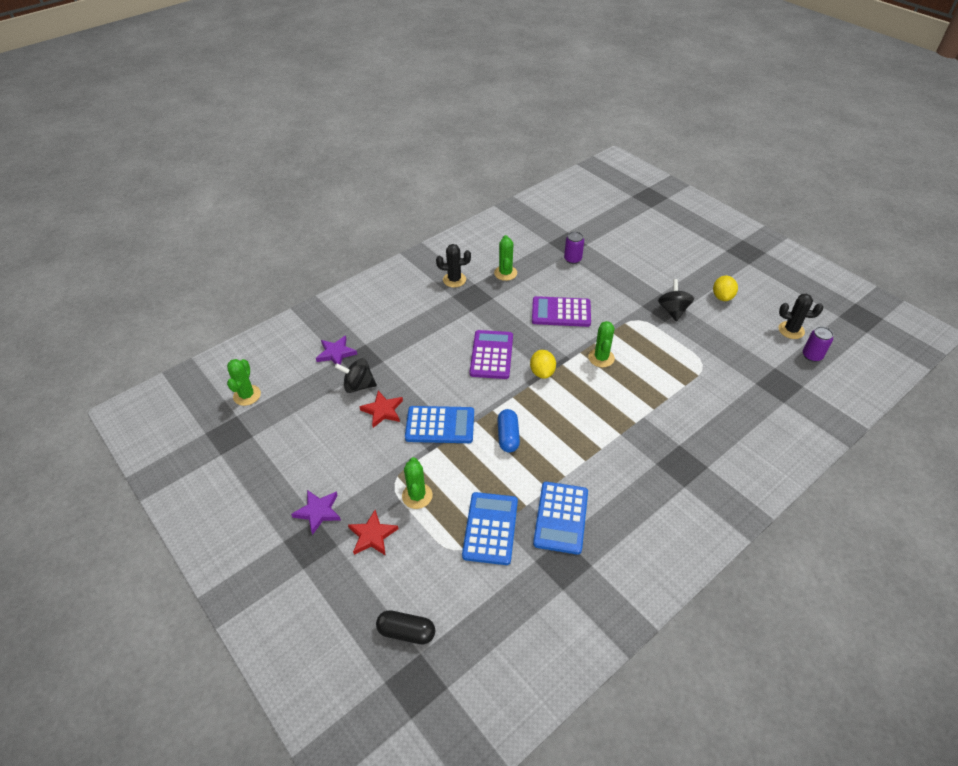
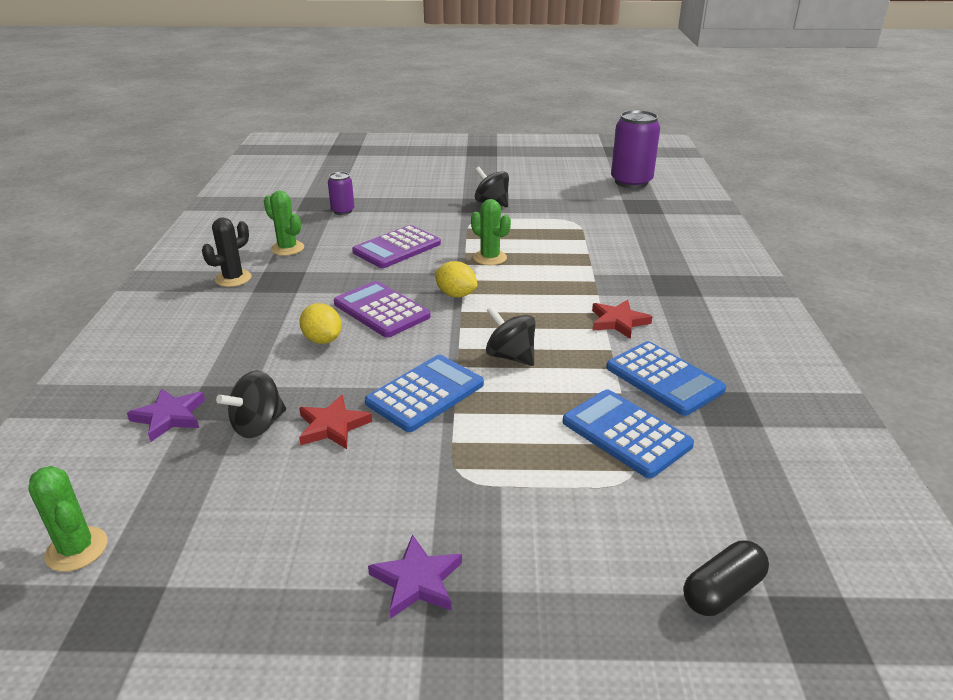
camera: 50 degrees left, 15 degrees down
red star [348,510,398,556] -> red star moved to [592,300,652,339]
green cactus [402,457,433,509] -> none
blue capsule [497,409,520,453] -> black spinning top [486,306,536,366]
yellow lemon [713,276,738,301] -> yellow lemon moved to [299,303,342,344]
black cactus [778,294,823,339] -> none
purple can [803,326,833,362] -> purple can [611,110,660,188], size x1.93

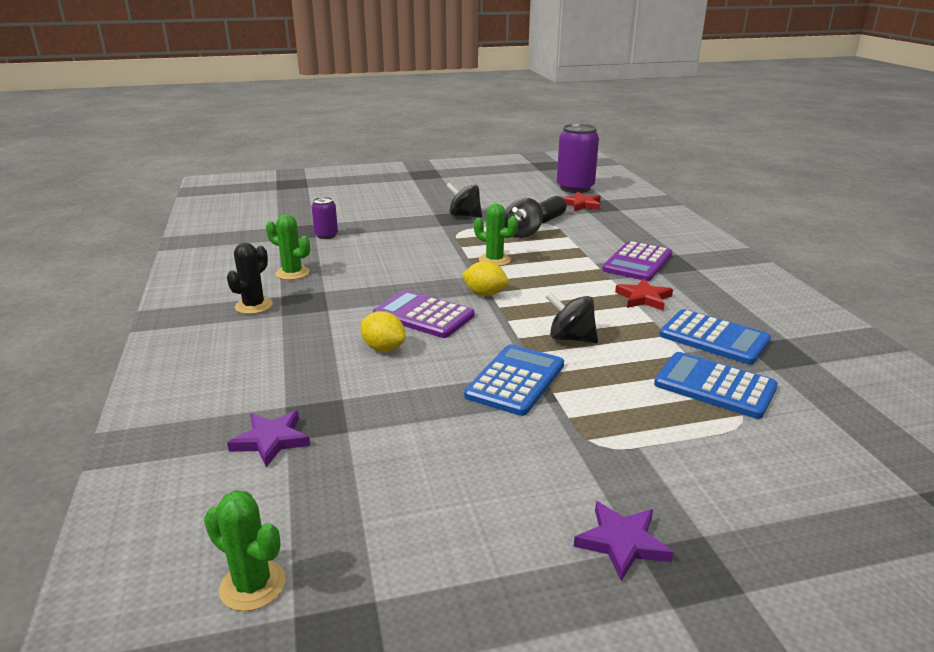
camera: 15 degrees left, 5 degrees down
black spinning top [216,370,286,438] -> black spinning top moved to [505,198,543,238]
red star [299,394,372,449] -> red star moved to [562,192,601,211]
purple calculator [352,225,441,268] -> purple calculator moved to [602,241,672,281]
black capsule [683,541,769,616] -> black capsule moved to [539,196,567,223]

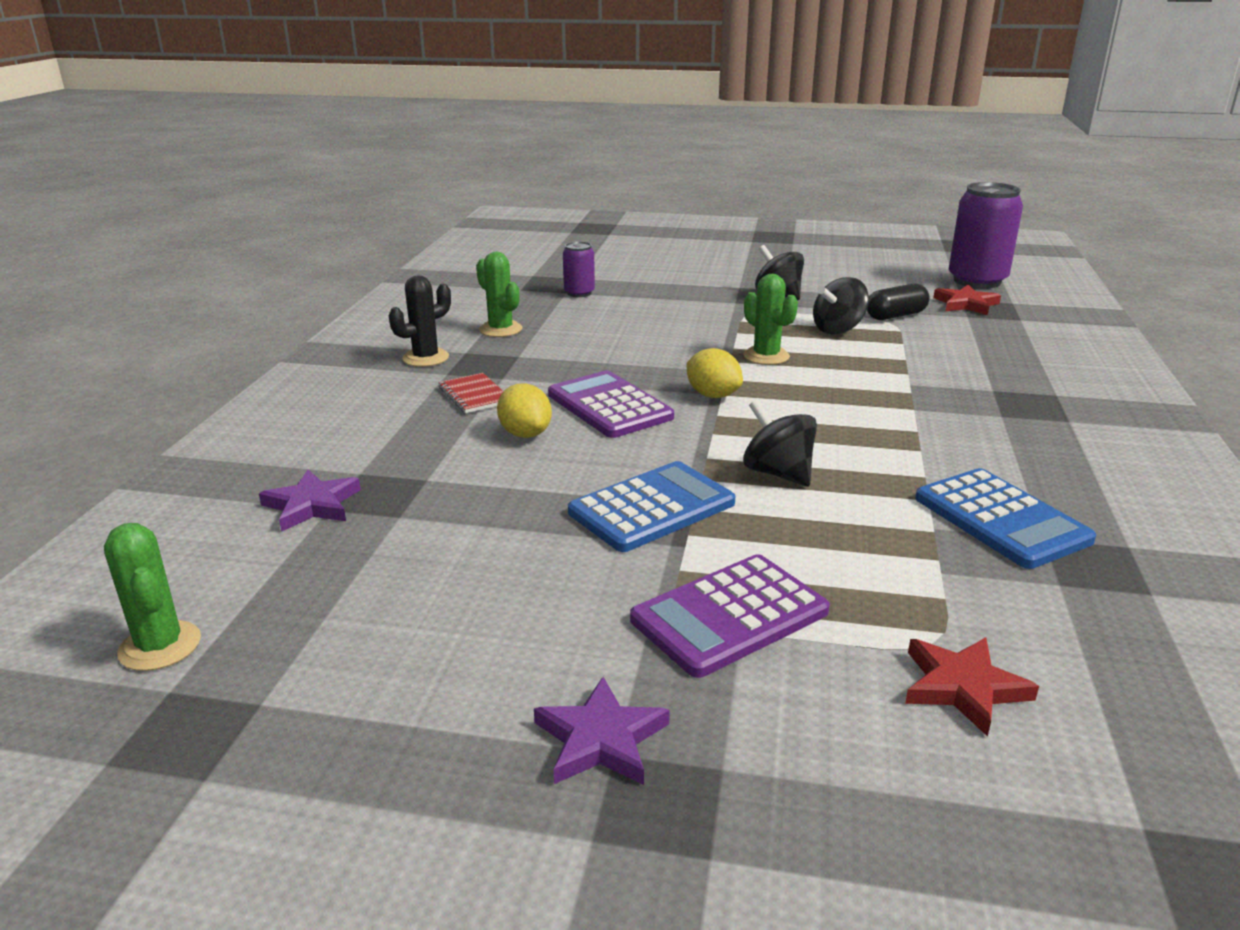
camera: 25 degrees right, 0 degrees up
purple calculator [602,241,672,281] -> purple calculator moved to [630,554,830,678]
red star [615,279,673,311] -> red star moved to [905,637,1039,737]
blue calculator [654,352,778,419] -> none
none -> red notebook [438,373,504,413]

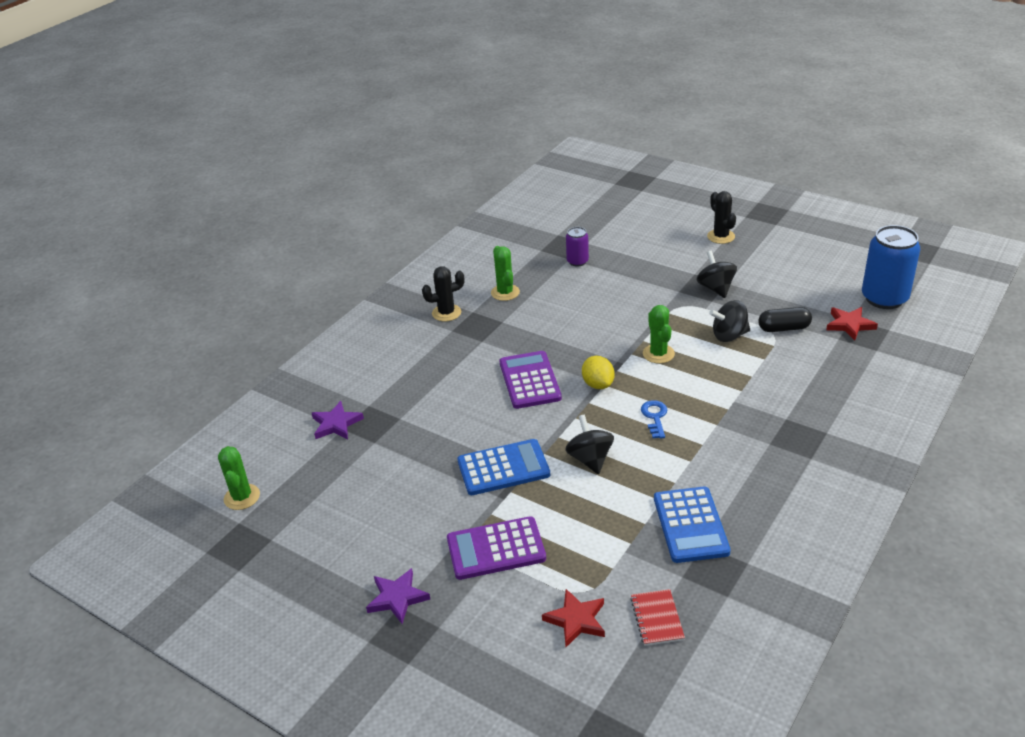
camera: 25 degrees right, 10 degrees up
red notebook [438,373,504,413] -> red notebook moved to [630,589,685,646]
yellow lemon [497,383,552,438] -> none
purple can [949,182,1023,289] -> blue can [862,225,920,309]
none -> blue key [641,400,667,439]
none -> black cactus [707,191,736,244]

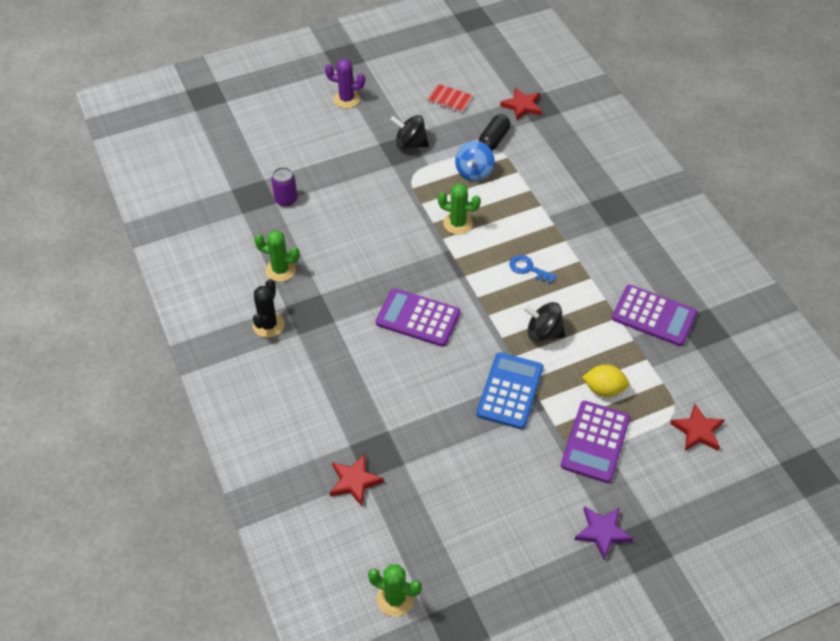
camera: 60 degrees left, 15 degrees up
purple star [312,401,364,439] -> red star [330,454,384,506]
yellow lemon [582,356,615,389] -> yellow lemon moved to [582,364,629,397]
red notebook [630,589,685,646] -> red notebook moved to [427,84,473,113]
blue calculator [654,487,731,563] -> purple calculator [612,285,697,346]
black cactus [707,191,736,244] -> purple cactus [325,59,365,108]
black spinning top [709,300,750,342] -> blue spinning top [455,141,495,182]
blue can [862,225,920,309] -> none

